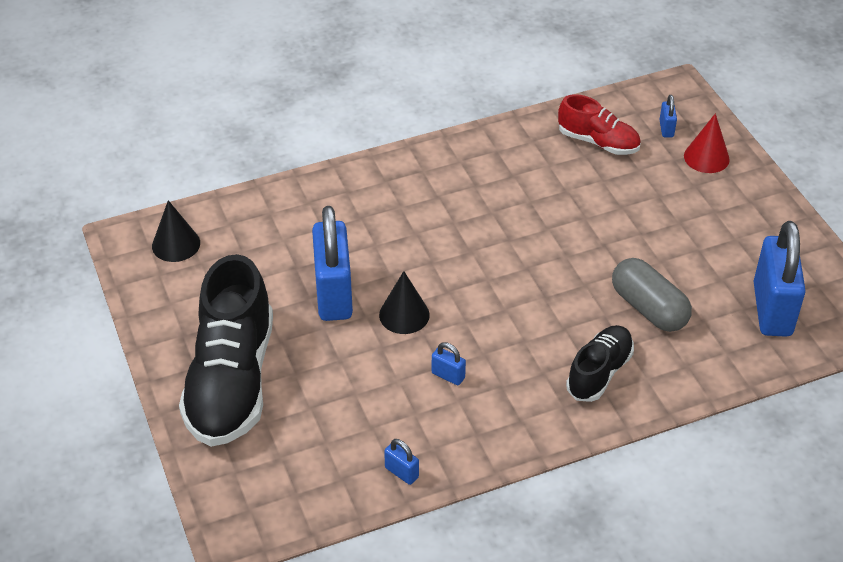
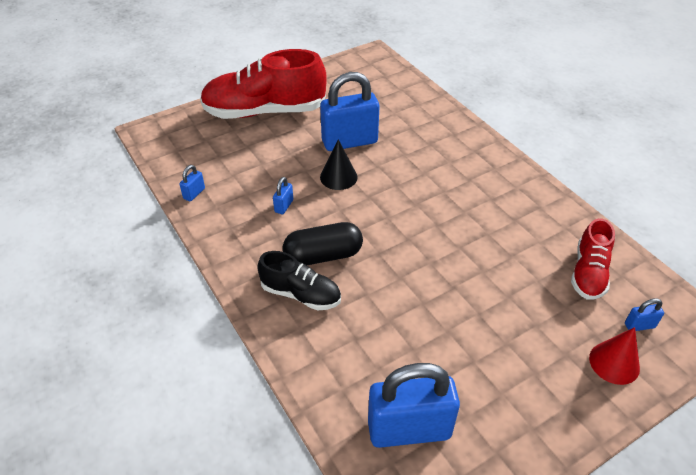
camera: 80 degrees right, 0 degrees up
black cone [152,200,200,262] -> none
black shoe [179,254,273,447] -> red shoe [200,49,327,119]
grey capsule [612,258,692,332] -> none
none -> black capsule [283,222,363,265]

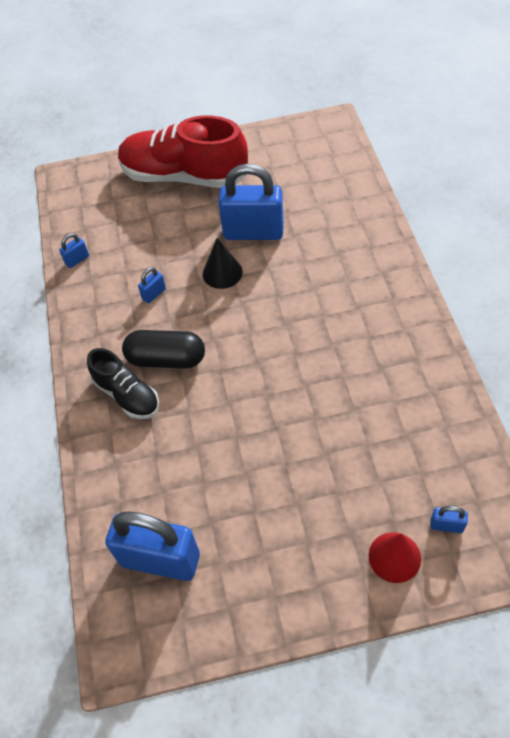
camera: 25 degrees right, 10 degrees up
red shoe [571,218,615,299] -> none

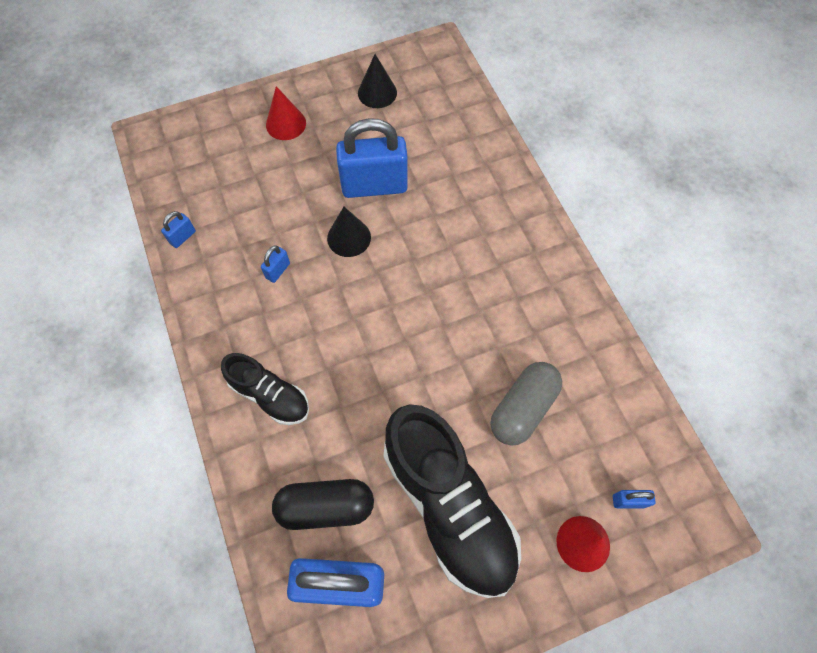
camera: 15 degrees left, 10 degrees up
red shoe [118,115,248,188] -> red cone [266,86,306,140]
black capsule [122,330,205,369] -> black capsule moved to [272,479,374,530]
none -> black cone [358,54,397,108]
none -> black shoe [384,404,521,598]
none -> grey capsule [491,362,562,446]

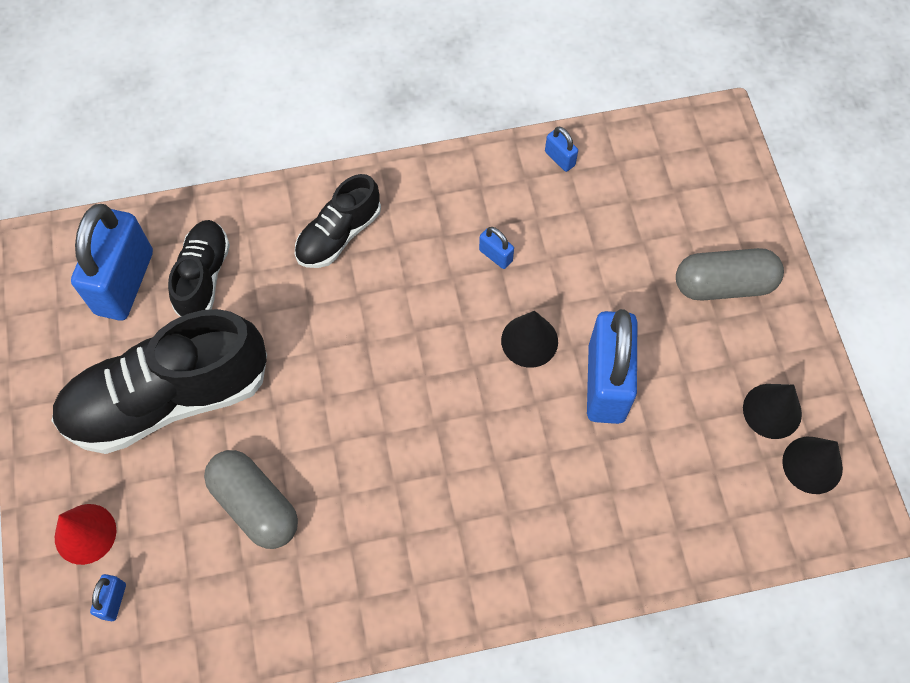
camera: 100 degrees right, 0 degrees up
red cone [266,86,306,140] -> grey capsule [676,248,784,301]
black capsule [272,479,374,530] -> black shoe [168,220,230,317]
none -> black cone [782,437,843,494]

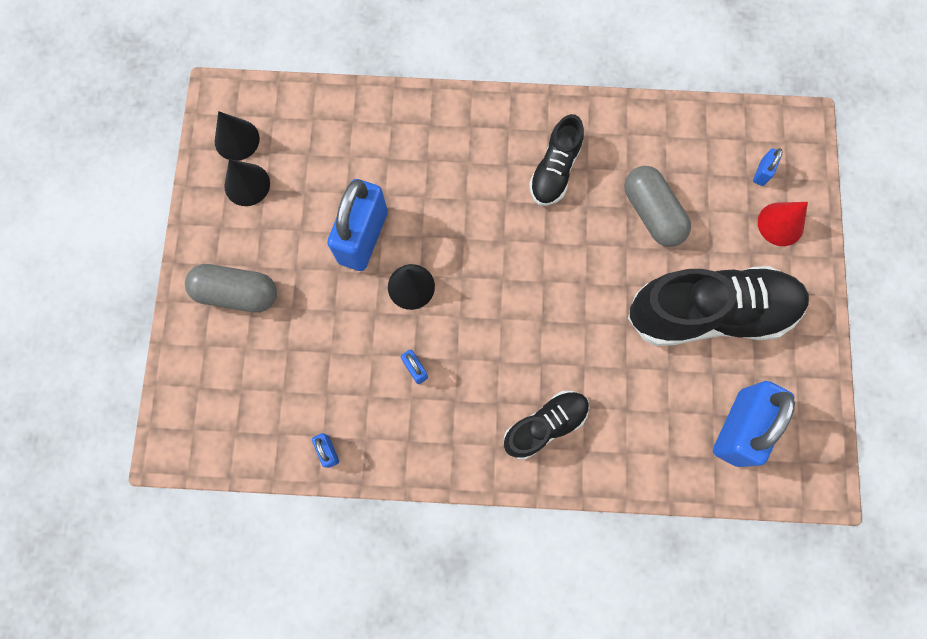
camera: 165 degrees left, 10 degrees up
black shoe [168,220,230,317] -> black shoe moved to [529,114,584,206]

